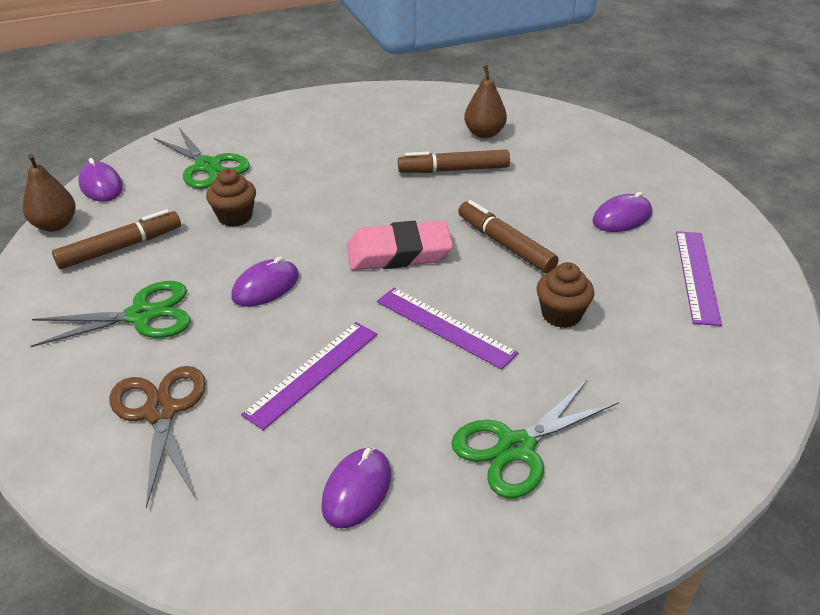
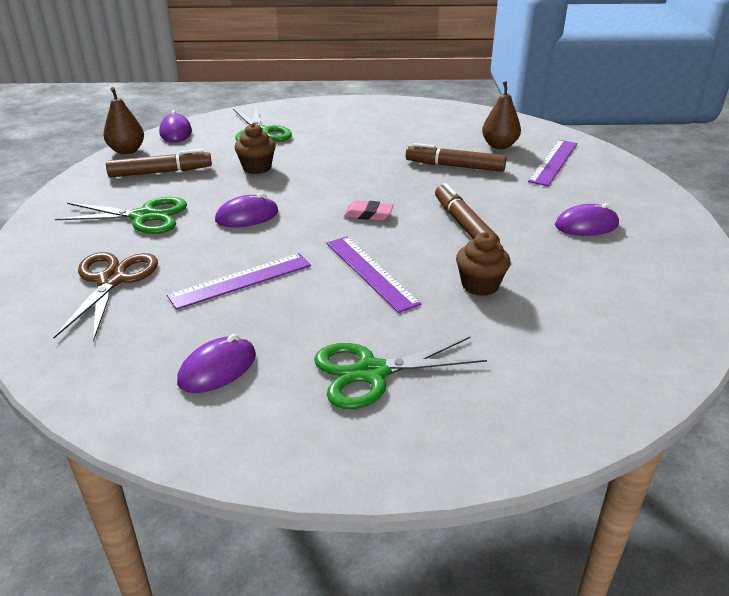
camera: 20 degrees right, 5 degrees down
pink eraser [347,221,453,270] -> pink eraser [344,200,394,221], size x0.52
purple ruler [676,231,722,326] -> purple ruler moved to [528,140,577,186]

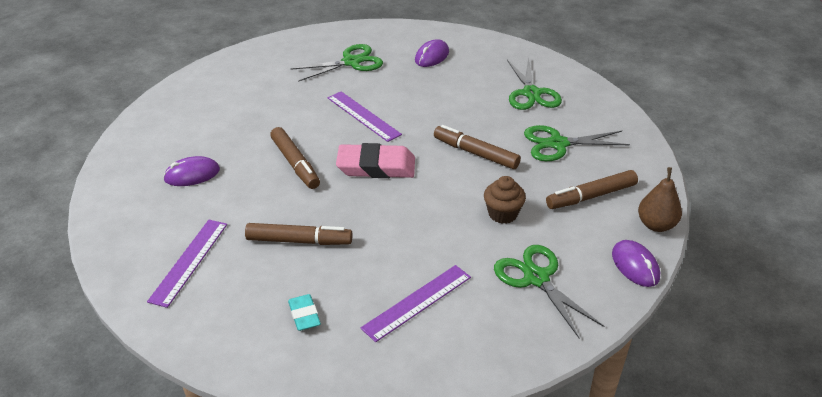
camera: 170 degrees right, 5 degrees up
brown scissors [53,252,158,342] -> green scissors [507,57,562,110]
purple ruler [167,253,311,310] -> purple ruler moved to [361,265,471,342]
purple mouse [215,193,278,227] -> brown marker [434,125,521,169]
pink eraser [344,200,394,221] -> pink eraser [336,143,415,178], size x1.91
brown cupcake [456,232,511,296] -> none
brown pear [482,81,521,149] -> none
none -> turquoise eraser [288,294,321,331]

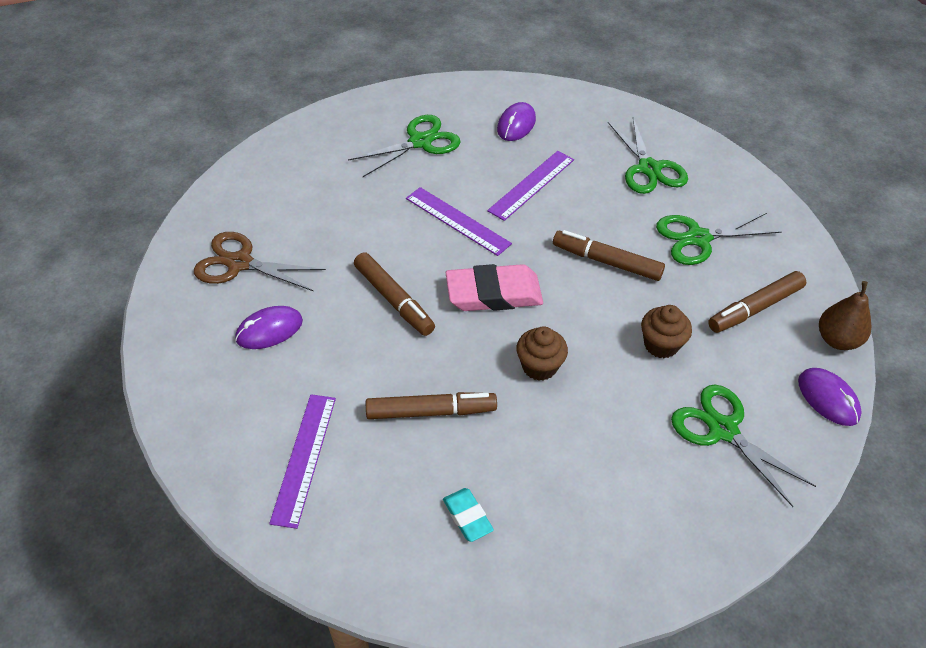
camera: 10 degrees left, 10 degrees up
purple ruler [361,265,471,342] -> purple ruler moved to [487,151,574,221]
none -> brown scissors [194,232,326,292]
none -> brown cupcake [516,327,568,381]

